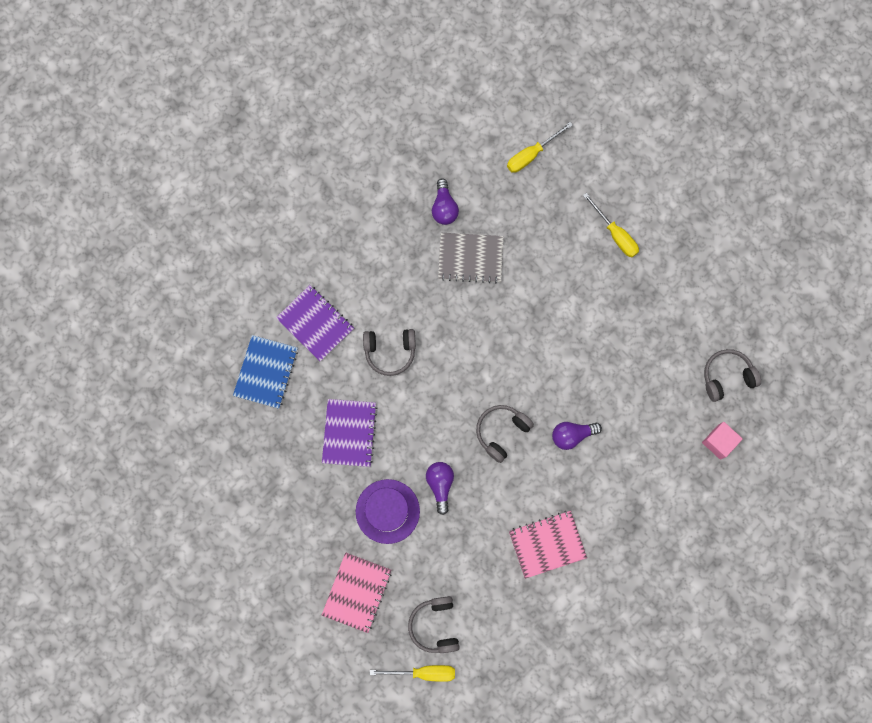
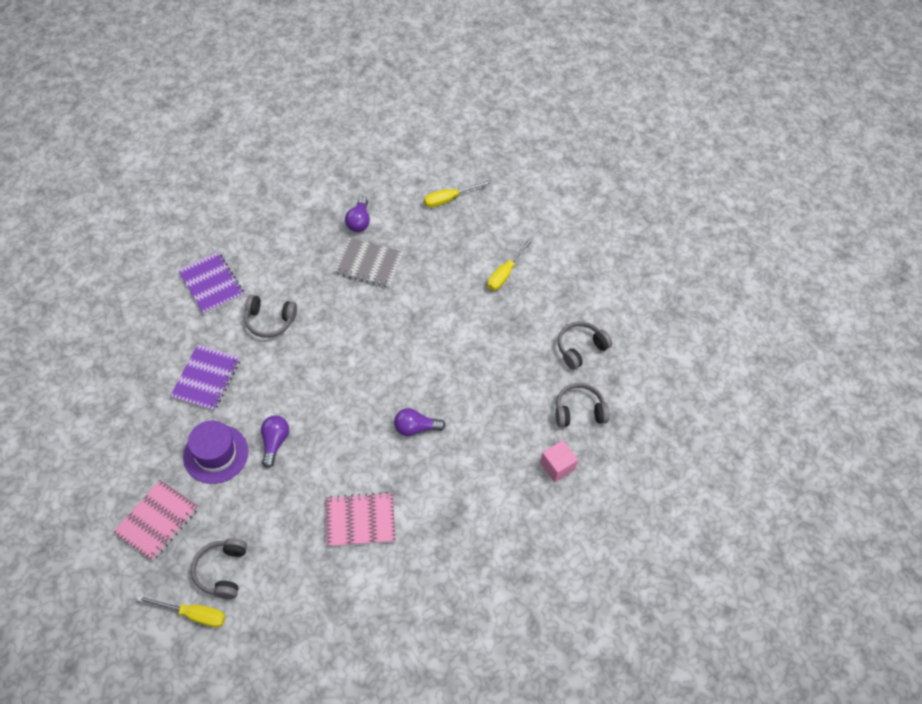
camera: 10 degrees right, 20 degrees down
blue notebook [233,335,298,409] -> none
grey headphones [476,405,534,463] -> grey headphones moved to [558,321,612,370]
yellow screwdriver [583,193,639,257] -> yellow screwdriver turned 60 degrees clockwise [487,238,533,291]

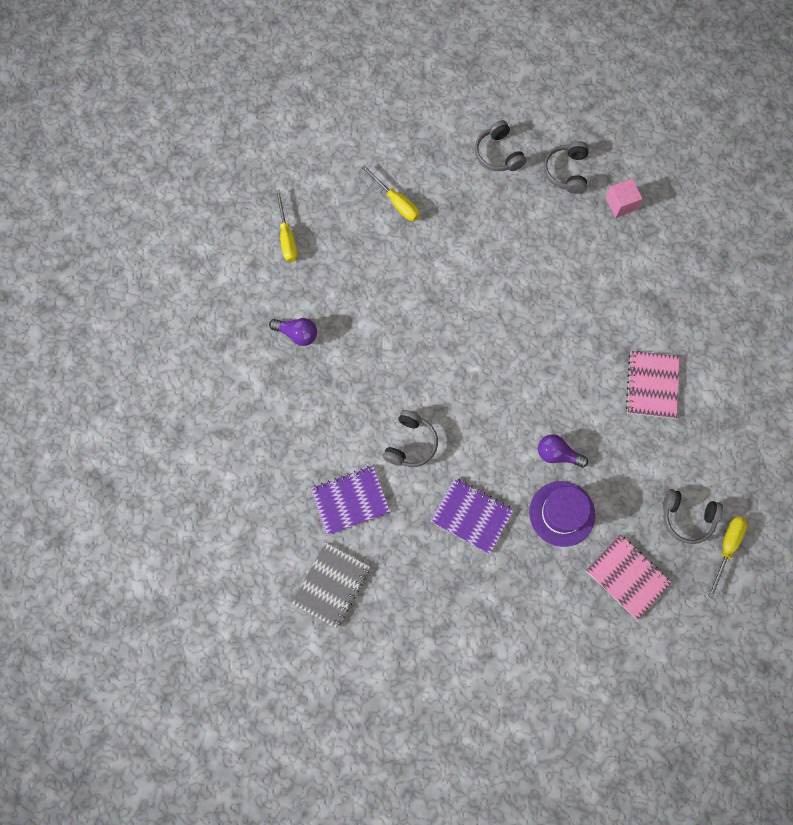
camera: 75 degrees left, 15 degrees up
grey notebook [334,238,404,288] -> grey notebook moved to [292,542,370,628]
purple light bulb [394,408,446,436] -> none

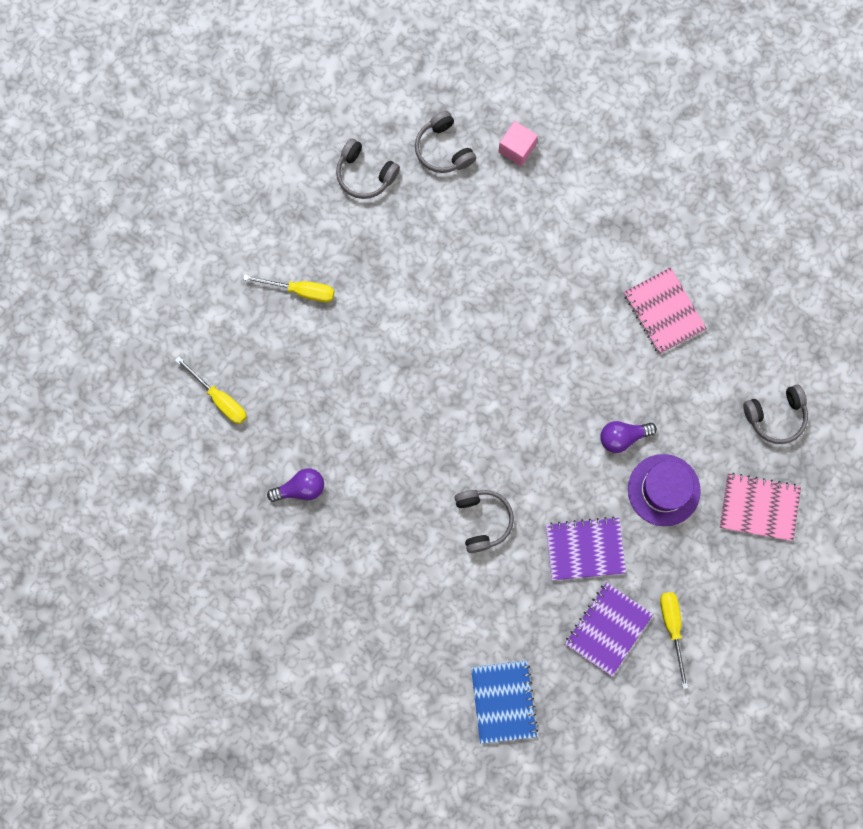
camera: 35 degrees left, 5 degrees up
grey notebook [292,542,370,628] -> blue notebook [471,661,538,744]
purple notebook [310,466,390,535] -> purple notebook moved to [565,582,653,677]
yellow screwdriver [708,516,747,598] -> yellow screwdriver moved to [660,592,688,689]

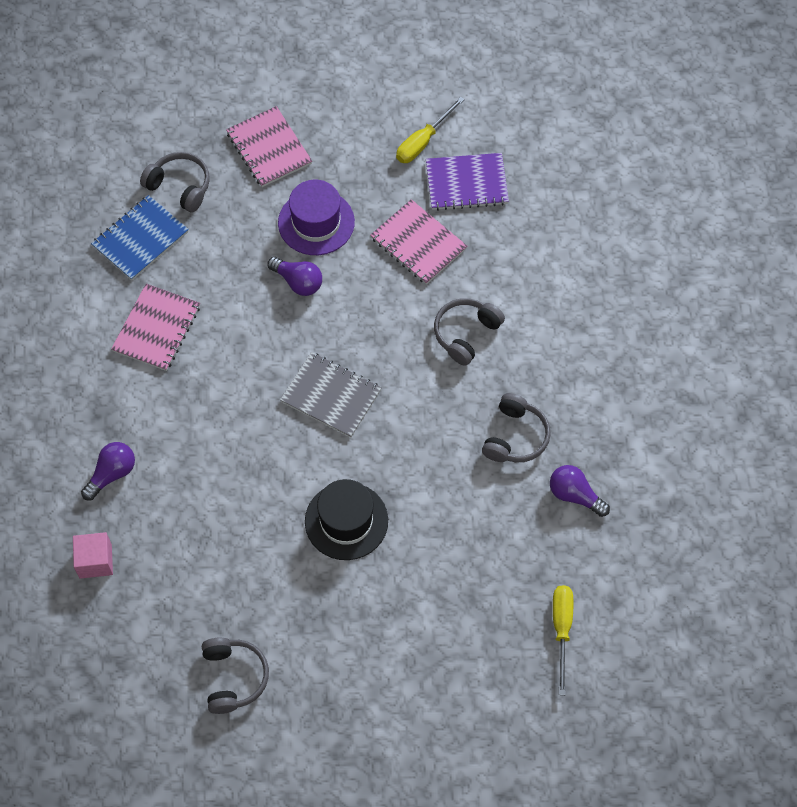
camera: 130 degrees left, 15 degrees down
yellow screwdriver [243,275,334,302] -> none
grey headphones [415,111,476,173] -> grey headphones moved to [482,393,551,462]
blue notebook [471,661,538,744] -> blue notebook moved to [91,195,189,280]
purple notebook [546,516,626,581] -> pink notebook [370,199,467,285]
none -> purple light bulb [81,442,135,500]
none -> grey notebook [280,352,382,438]
none -> black hat [305,479,388,560]

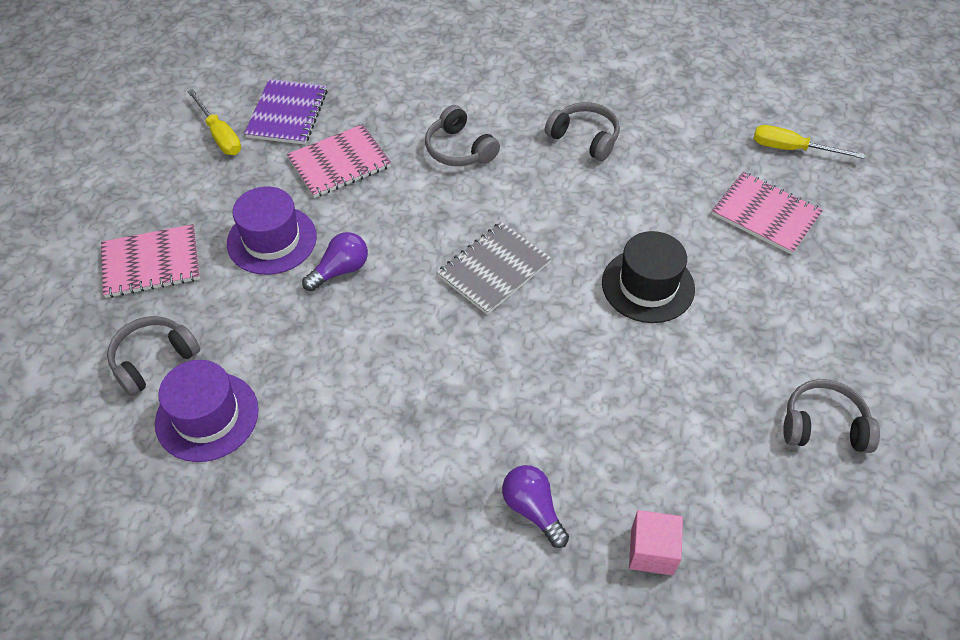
camera: 75 degrees left, 10 degrees down
blue notebook [91,195,189,280] -> purple hat [155,360,259,462]
pink notebook [111,284,200,371] -> pink notebook moved to [712,172,823,255]
purple light bulb [550,465,610,517] -> none

